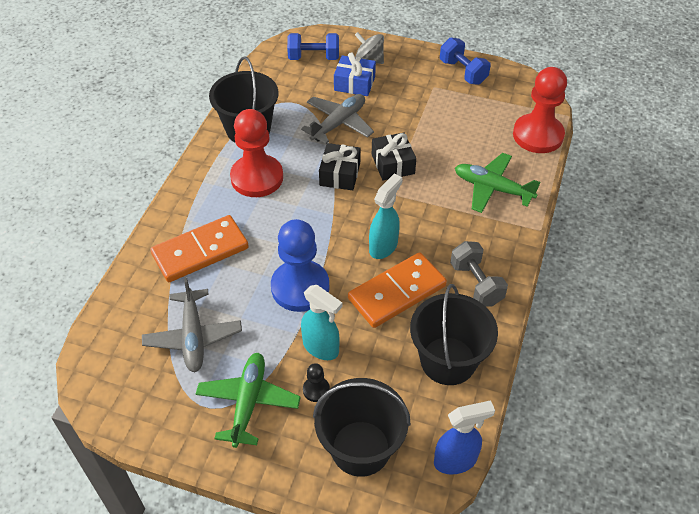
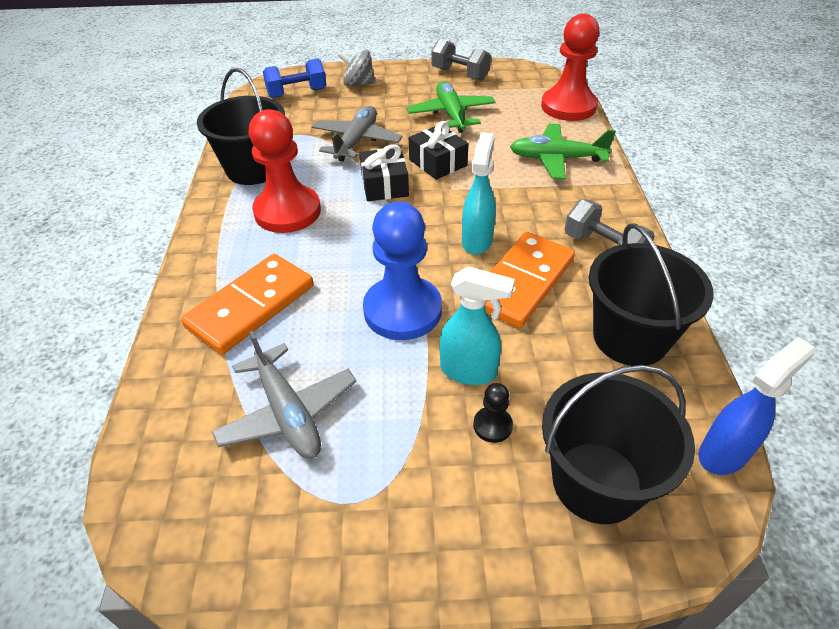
camera: 20 degrees left, 5 degrees down
green plane [196,353,301,448] -> green plane moved to [407,81,496,133]
blue gift [334,52,376,96] -> none
blue dumbbell [440,37,491,85] -> grey dumbbell [431,39,491,81]

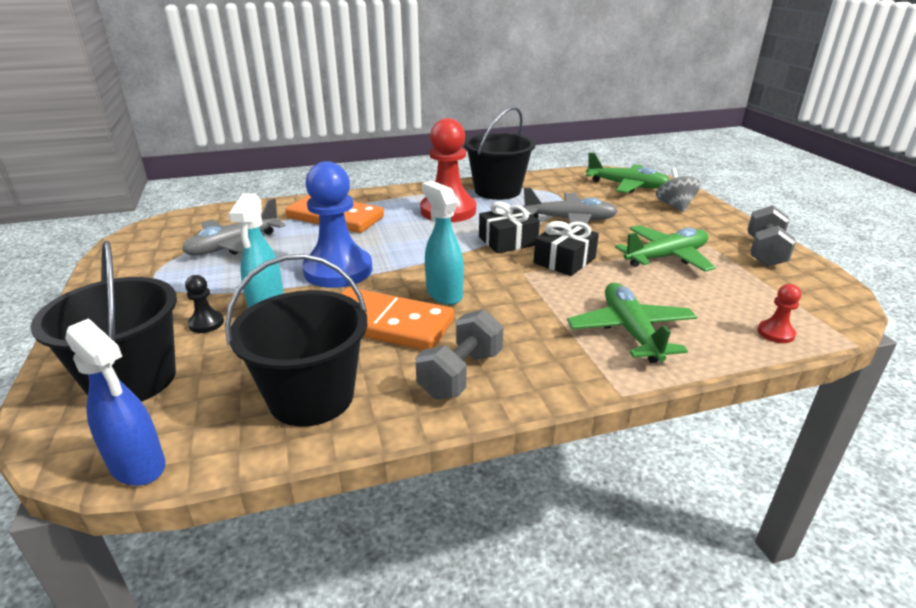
camera: 75 degrees right, 15 degrees down
blue dumbbell [263,58,326,98] -> green plane [586,152,669,193]
turquoise spray bottle [462,132,496,255] -> turquoise spray bottle turned 120 degrees counterclockwise [422,181,464,305]
red pawn [541,14,600,121] -> red pawn [757,284,801,343], size x0.42

